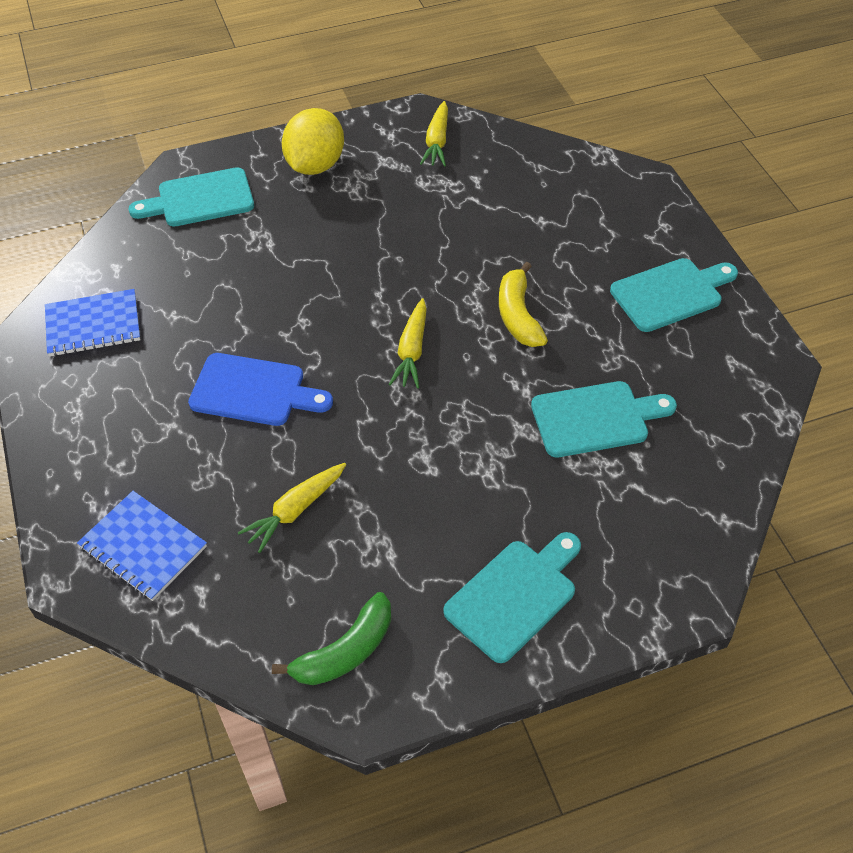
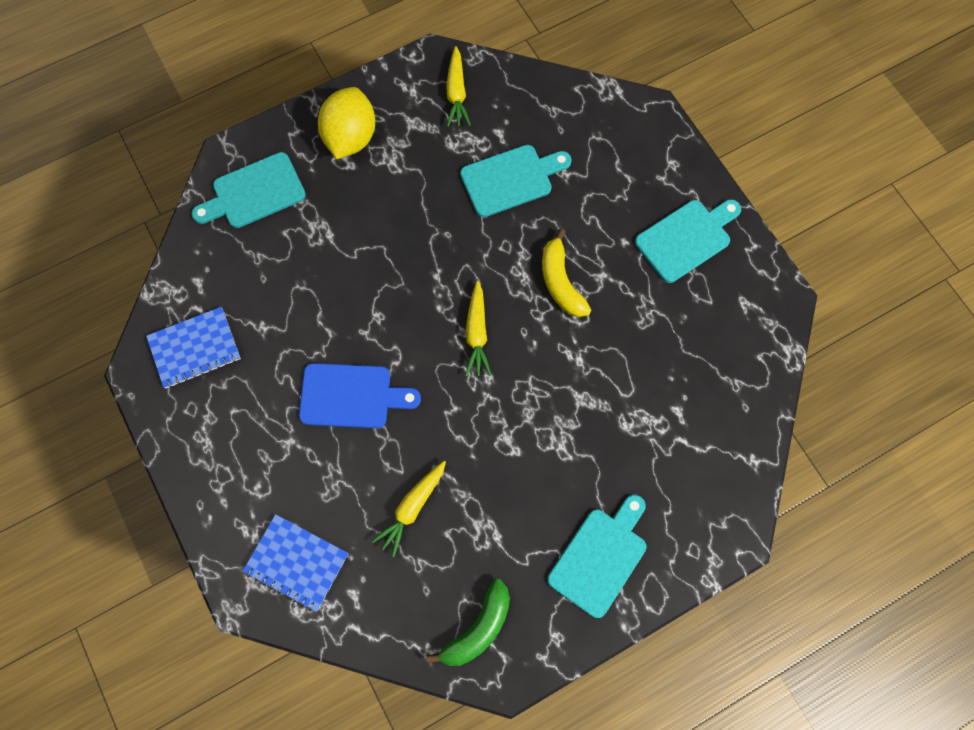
camera: 10 degrees left, 20 degrees up
turquoise cutting board [531,381,677,457] -> turquoise cutting board moved to [460,145,572,217]

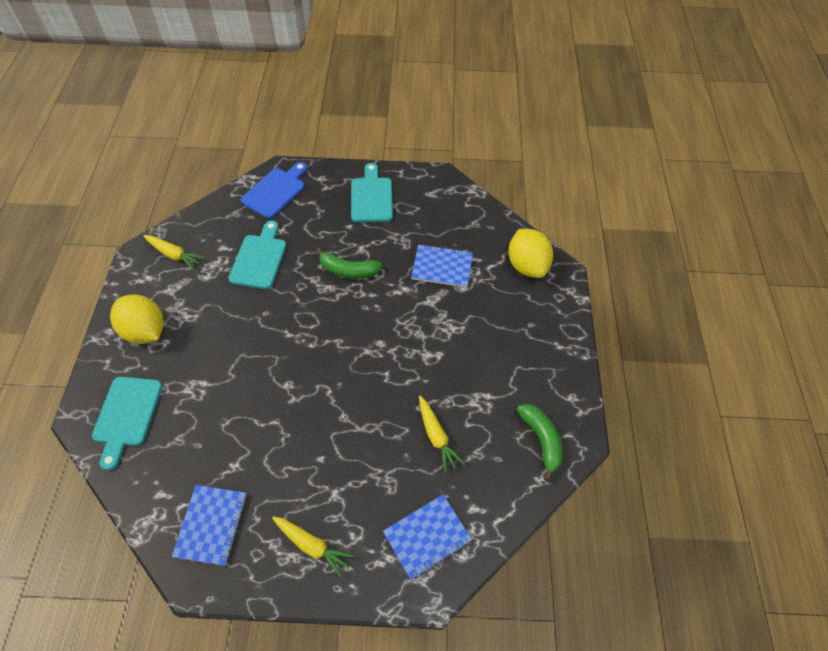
camera: 60 degrees left, 15 degrees down
blue cutting board [299,363,421,428] -> blue cutting board moved to [241,162,307,219]
yellow carrot [465,281,491,376] -> yellow carrot moved to [272,516,354,577]
yellow banana [542,229,591,317] -> green banana [316,247,382,279]
turquoise cutting board [547,495,646,618] -> none
none -> blue notebook [411,244,473,288]
none -> yellow lemon [509,229,553,278]

